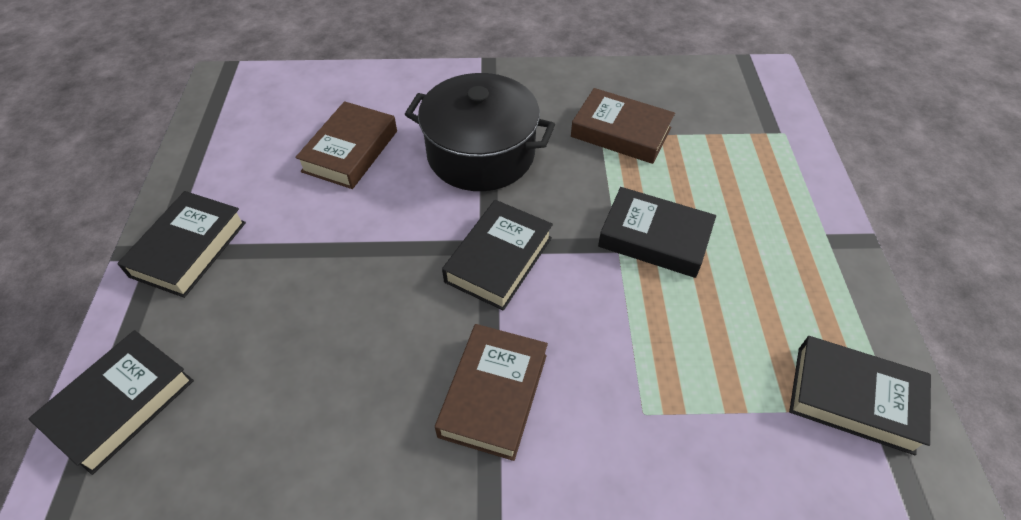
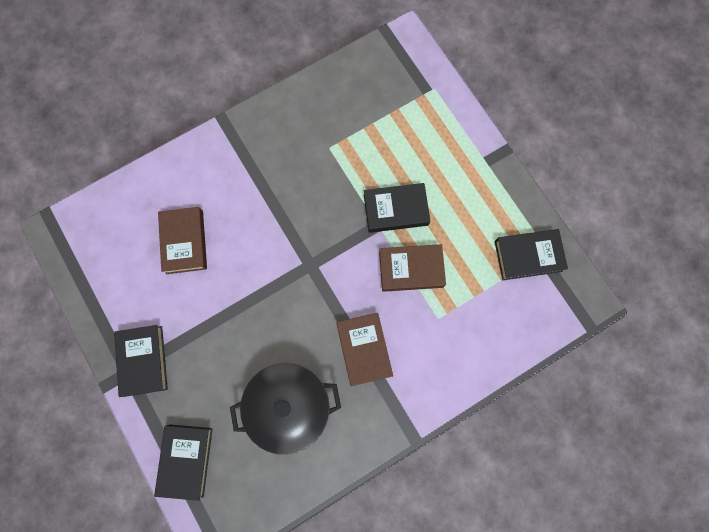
camera: 30 degrees left, 25 degrees up
black pot [405,73,555,191] -> black pot moved to [230,362,341,455]
black book [442,200,553,311] -> none
brown book [571,88,675,164] -> brown book moved to [379,244,446,292]

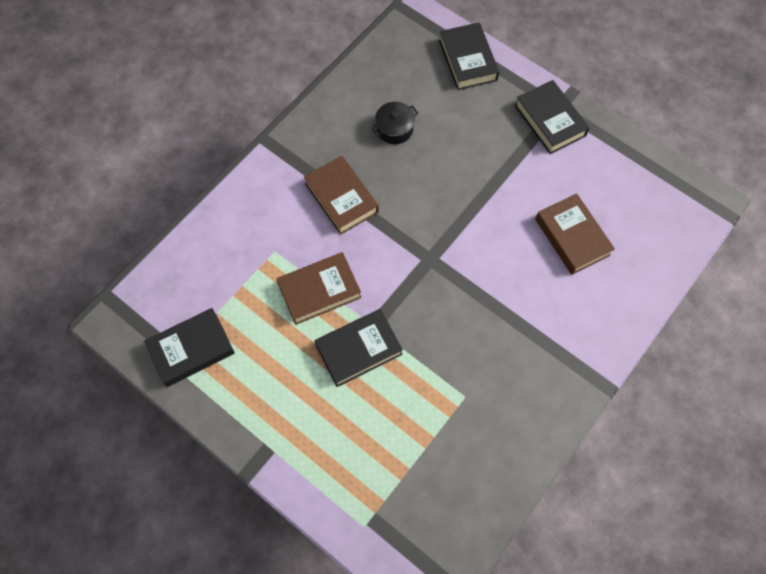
camera: 160 degrees right, 10 degrees down
black pot [230,362,341,455] -> black pot [371,102,418,144], size x0.47

